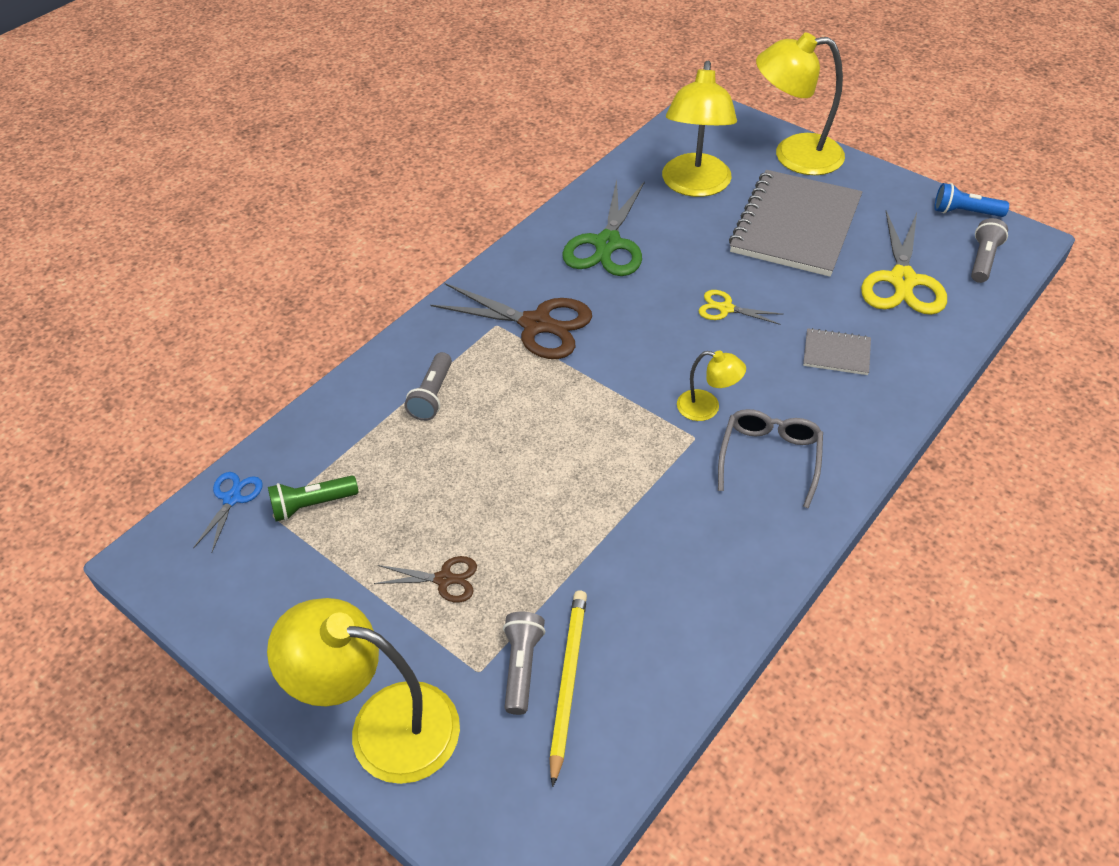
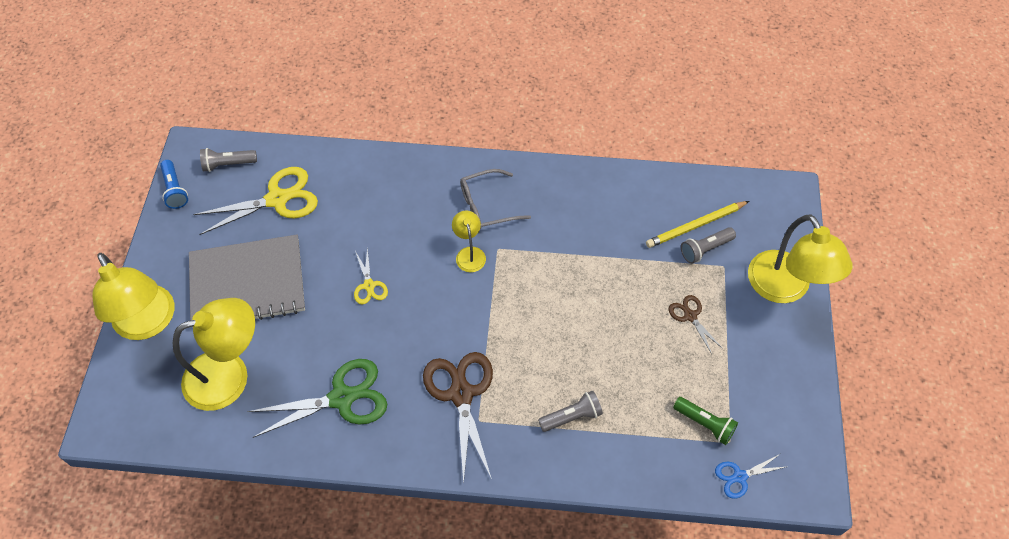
camera: 125 degrees left, 10 degrees up
grey notebook [803,328,871,375] -> none

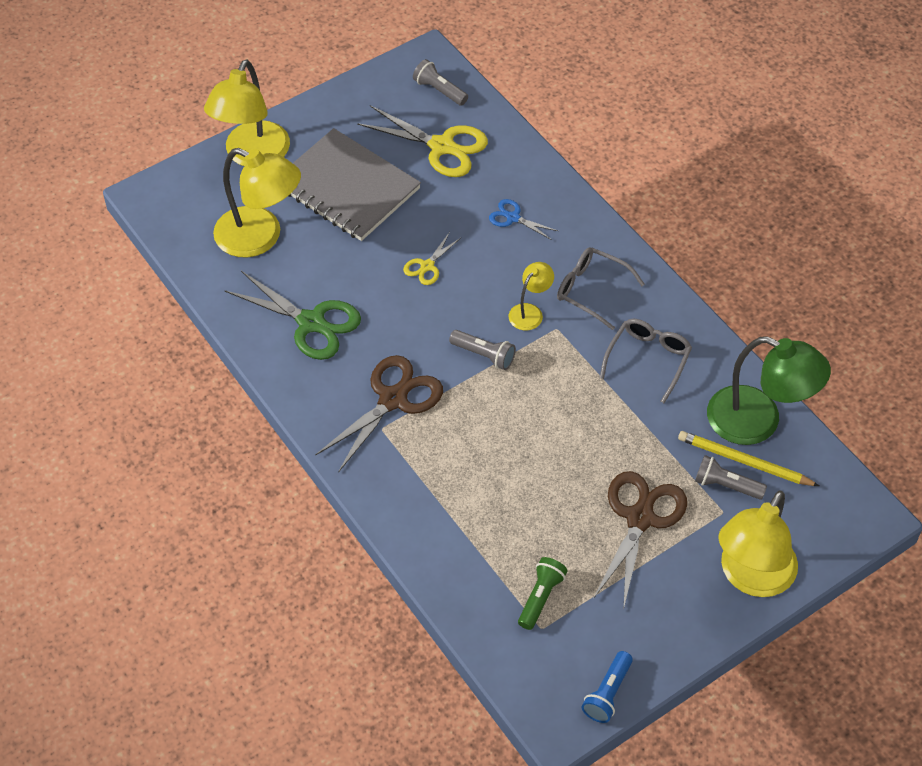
camera: 50 degrees right, 5 degrees down
blue flashlight [160,160,188,209] -> blue flashlight moved to [582,651,633,723]
grey flashlight [538,390,603,432] -> grey flashlight moved to [449,330,516,370]
brown scissors [669,295,723,354] -> brown scissors [593,471,687,610], size x1.95
green flashlight [673,397,738,445] -> green flashlight turned 150 degrees counterclockwise [518,557,568,630]
blue scissors [715,454,785,499] -> blue scissors moved to [489,199,558,240]
none -> grey glasses [600,319,692,403]
none -> green lamp [707,336,831,445]

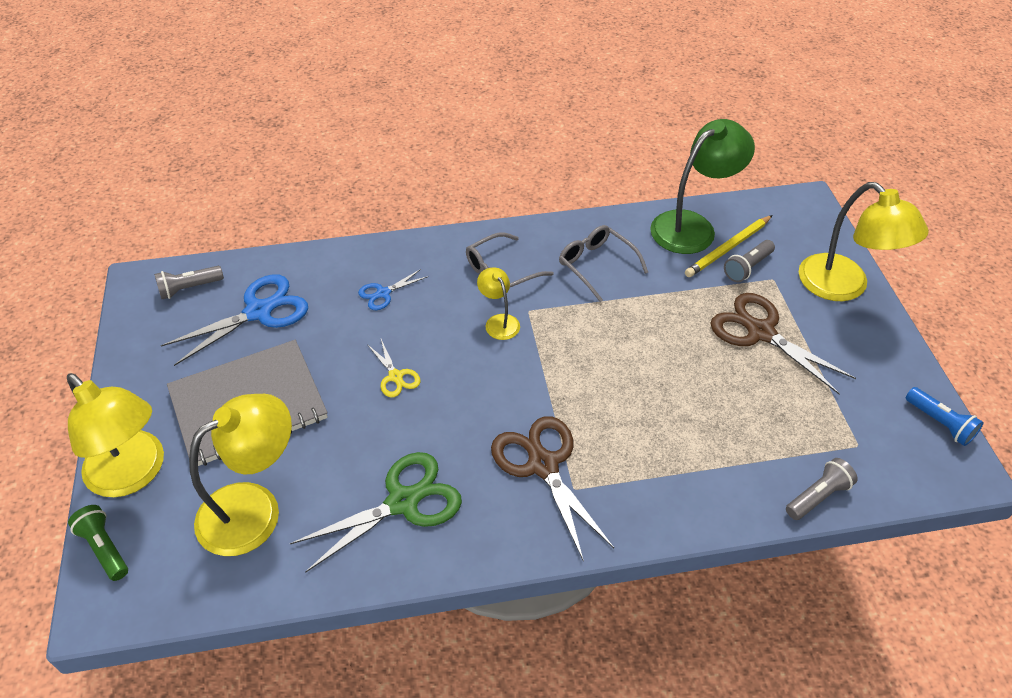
camera: 65 degrees left, 5 degrees down
yellow scissors [357,105,488,177] -> blue scissors [161,274,308,366]
grey flashlight [449,330,516,370] -> grey flashlight moved to [786,458,858,520]
green flashlight [518,557,568,630] -> green flashlight moved to [68,505,128,581]

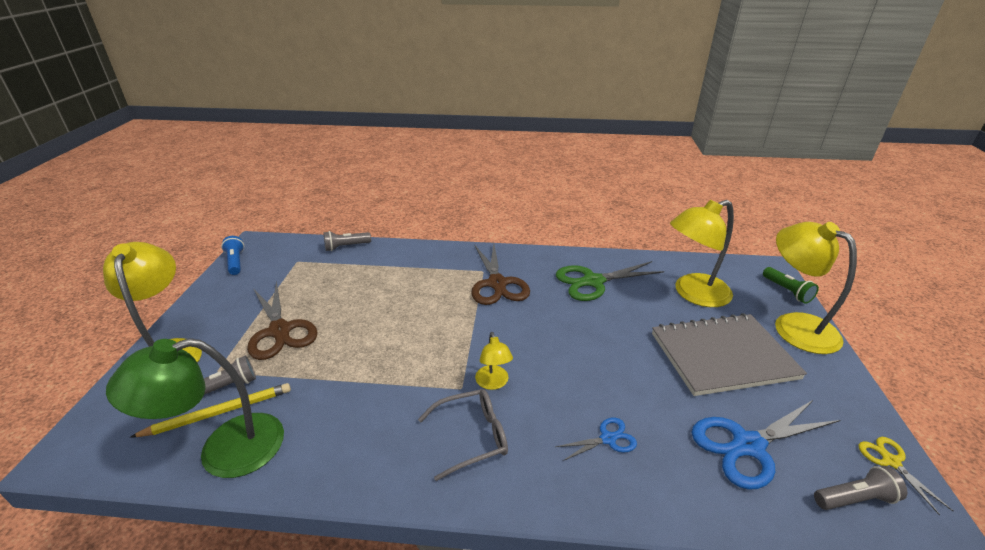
camera: 165 degrees left, 15 degrees down
yellow scissors [367,339,421,397] -> yellow scissors moved to [859,437,953,515]
grey glasses [559,225,648,302] -> none

